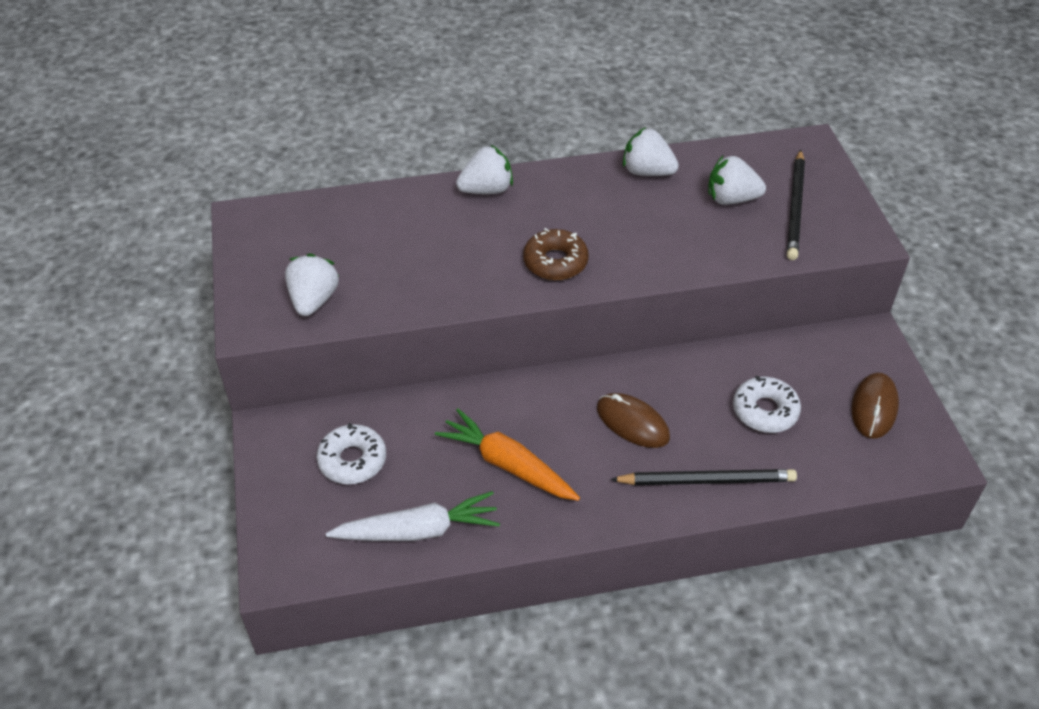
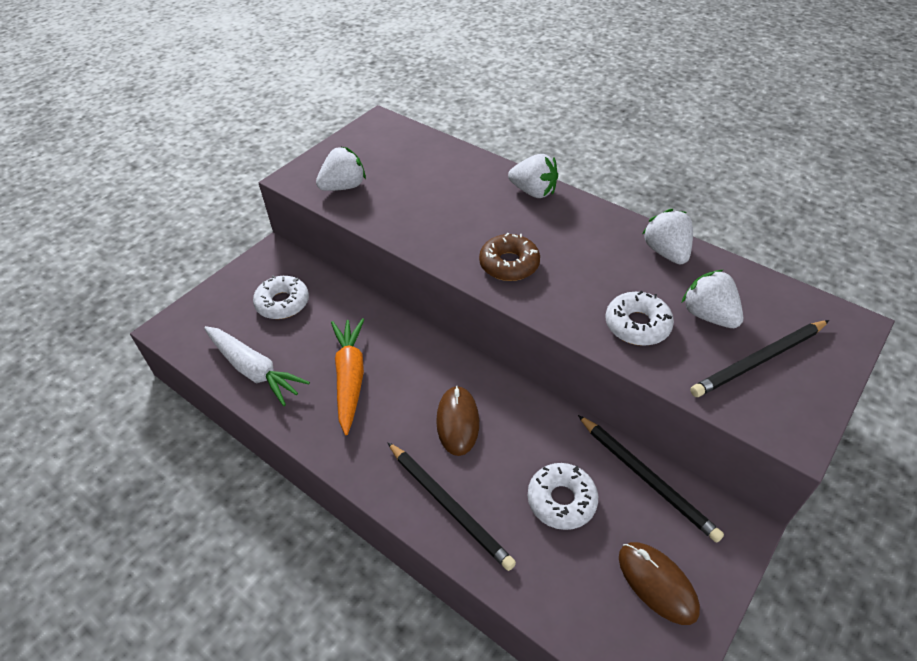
camera: 50 degrees right, 0 degrees up
brown mouse [851,373,899,439] -> brown mouse turned 75 degrees clockwise [619,542,700,625]
none -> black pencil [578,415,724,543]
none -> white donut [606,291,674,346]

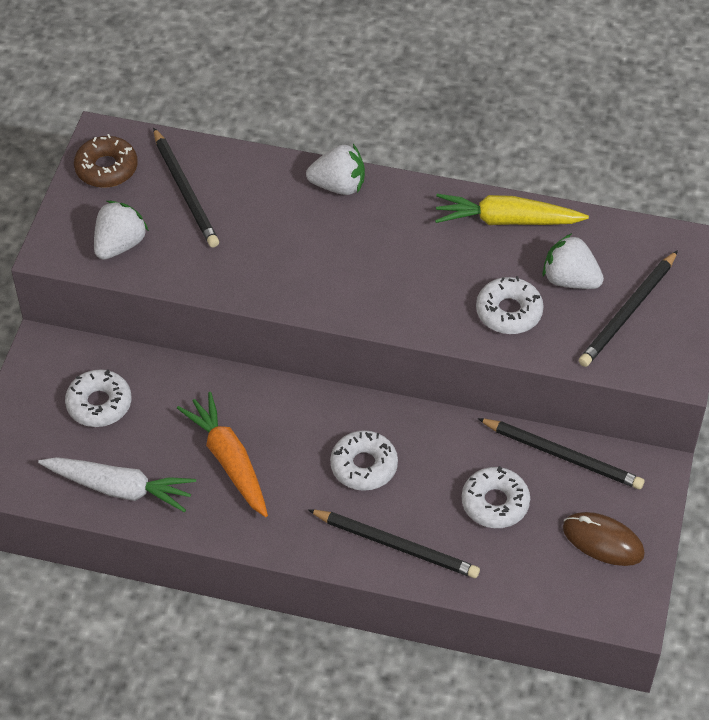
camera: 25 degrees left, 5 degrees up
brown mouse [436,385,479,456] -> white donut [330,430,398,491]
brown donut [479,233,540,281] -> brown donut moved to [74,134,137,188]
white strawberry [642,209,693,264] -> yellow carrot [435,194,589,225]
none -> black pencil [153,128,219,248]

